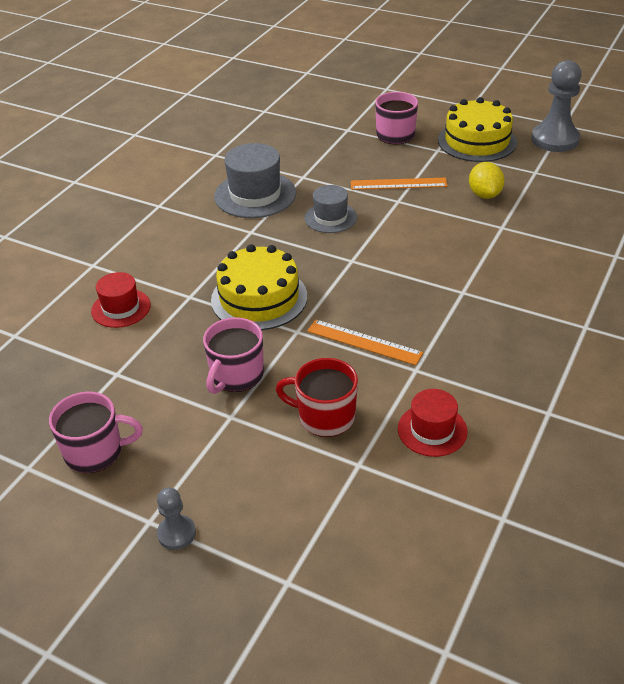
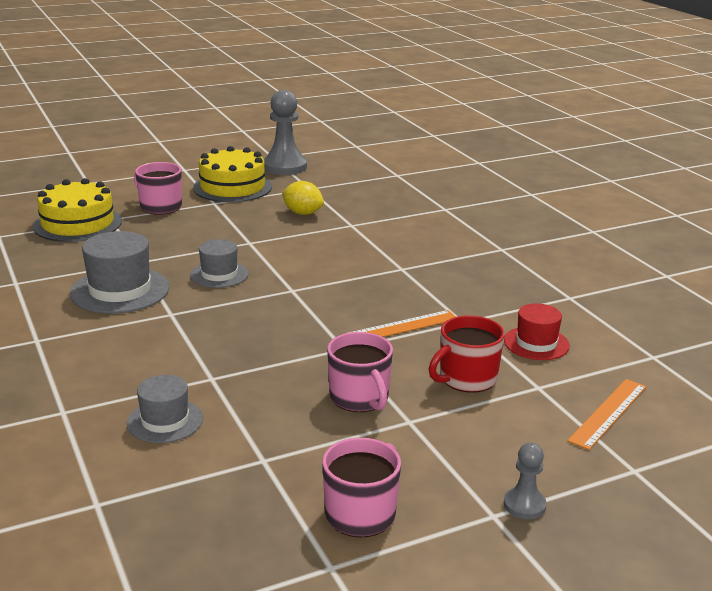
camera: 55 degrees left, 15 degrees down
red hat [91,272,151,328] -> grey hat [127,375,203,443]
yellow cake [211,244,307,330] -> yellow cake moved to [33,178,122,242]
orange ruler [351,178,448,190] -> orange ruler moved to [567,379,646,450]

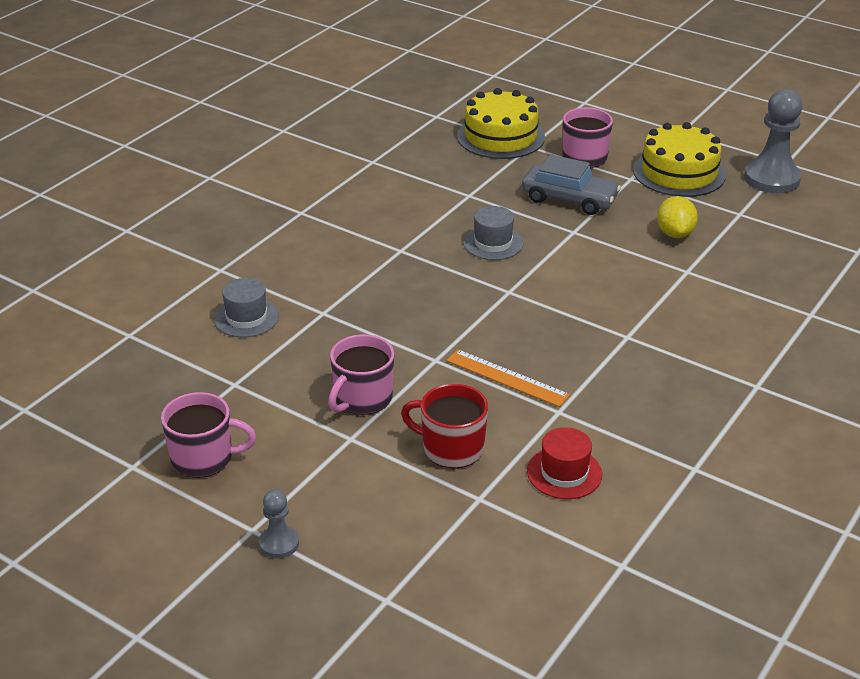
camera: 60 degrees right, 10 degrees up
grey hat [70,231,170,314] -> none
orange ruler [567,379,646,450] -> none
none -> grey car [522,154,621,215]

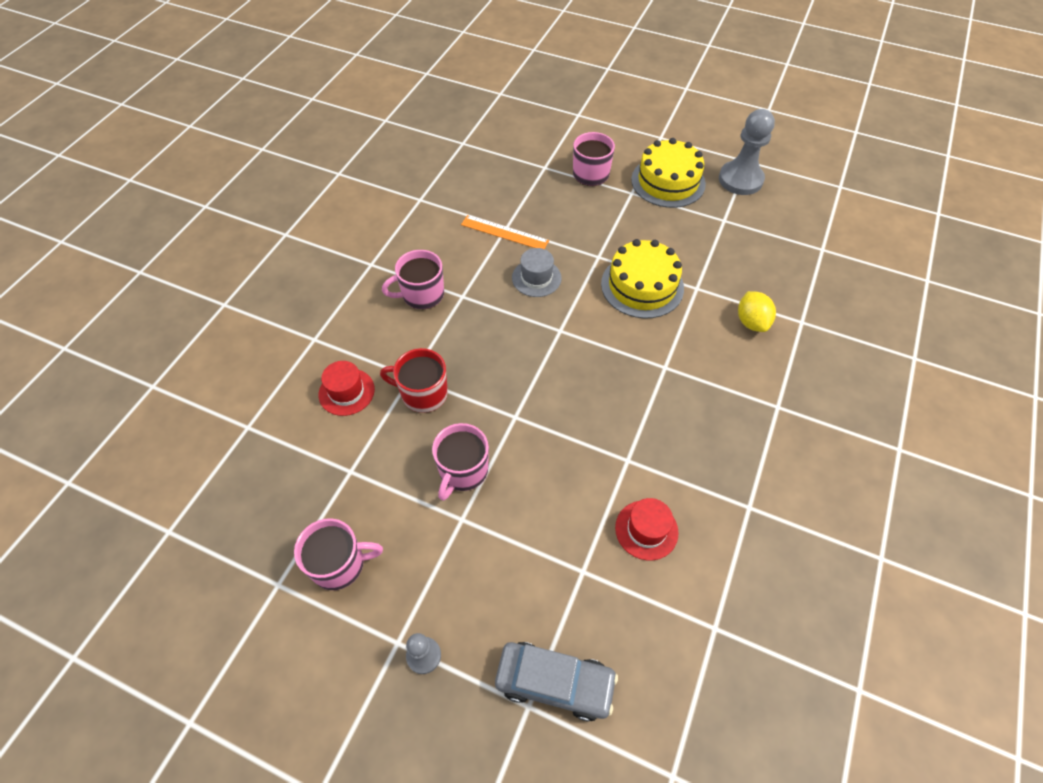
camera: 10 degrees left, 20 degrees up
grey hat [214,278,279,337] -> red hat [319,361,375,416]
red mug [401,384,488,468] -> red mug moved to [380,348,448,413]
orange ruler [446,349,570,407] -> orange ruler moved to [461,215,549,249]
yellow cake [457,88,545,159] -> yellow cake moved to [601,239,684,319]
grey car [522,154,621,215] -> grey car moved to [495,642,618,722]
yellow lemon [657,196,698,238] -> yellow lemon moved to [738,291,776,332]
none -> pink mug [382,250,444,309]

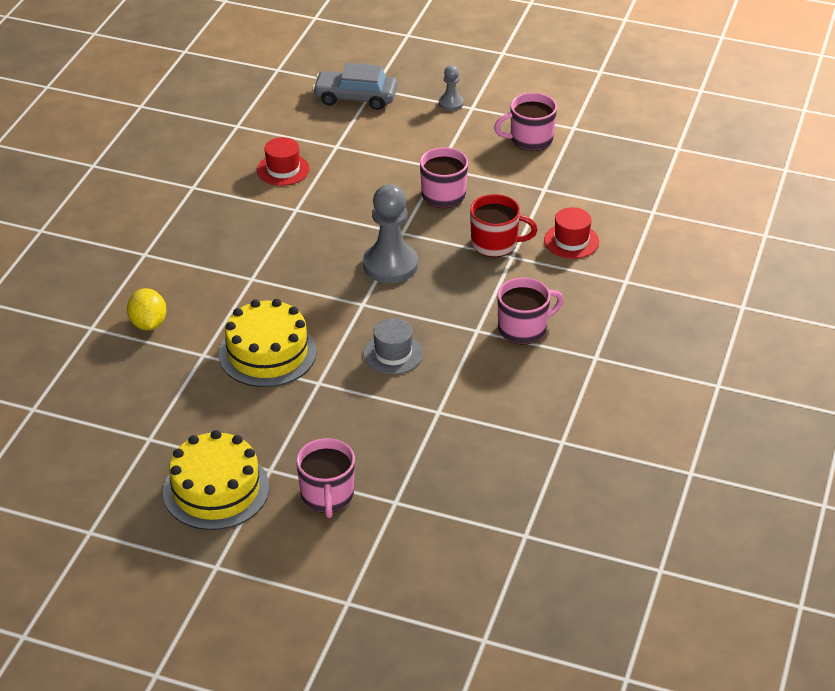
camera: 175 degrees right, 15 degrees down
orange ruler [461,215,549,249] -> none
grey pawn [719,109,775,195] -> grey pawn moved to [363,184,418,283]

